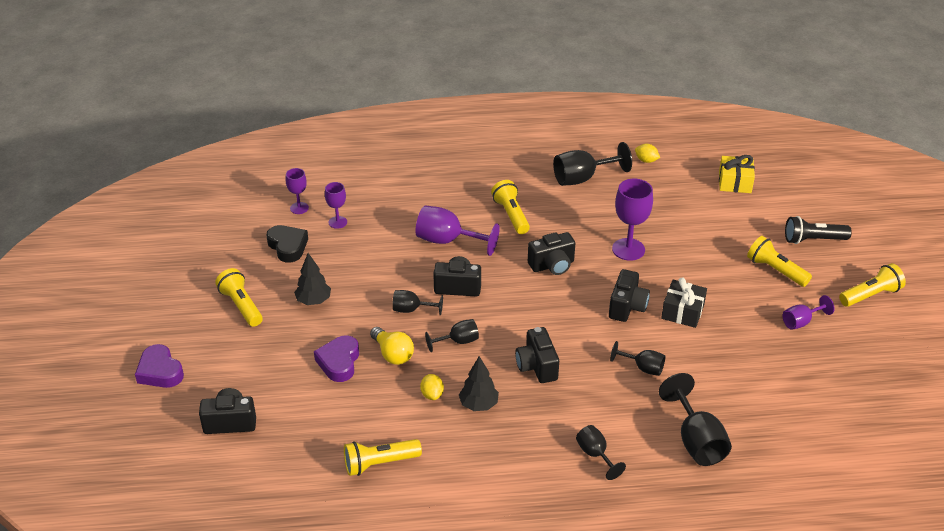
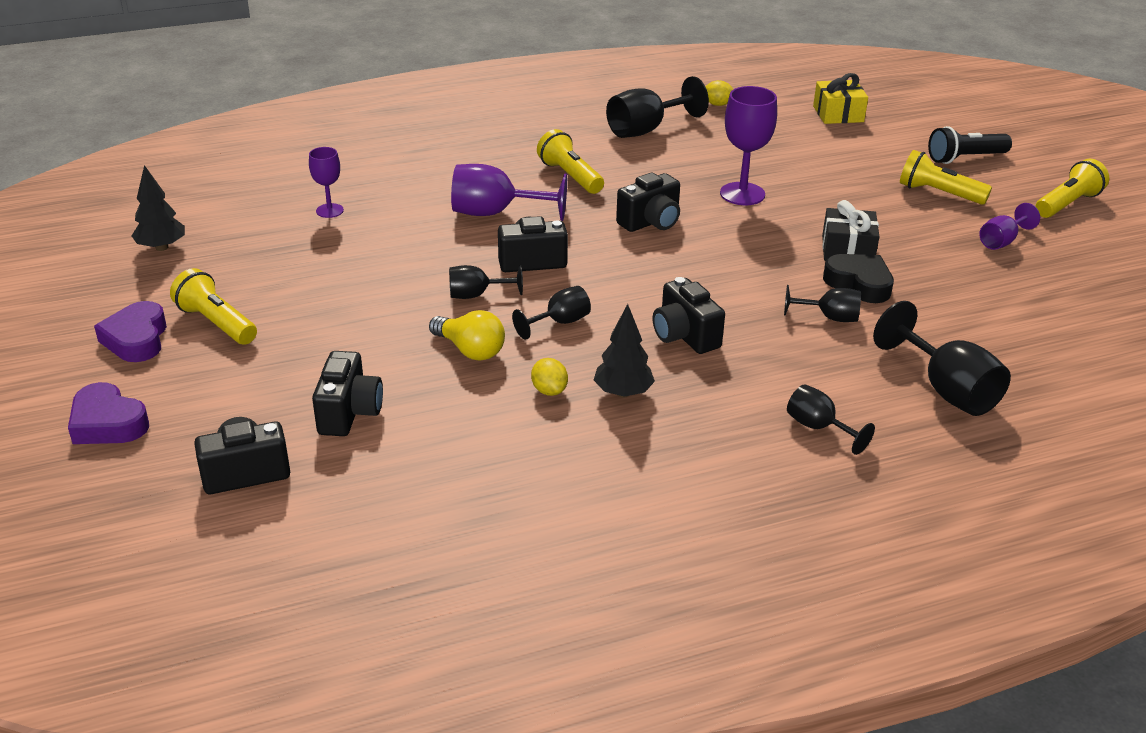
camera: 15 degrees left, 5 degrees down
black heart [266,225,308,263] -> black heart moved to [823,254,894,303]
purple goblet [285,168,309,214] -> none
black tree [294,253,331,305] -> black tree moved to [132,165,185,251]
purple heart [314,335,359,382] -> purple heart moved to [94,301,167,362]
yellow flashlight [344,439,422,476] -> none
black camera [609,269,650,322] -> black camera moved to [312,351,383,436]

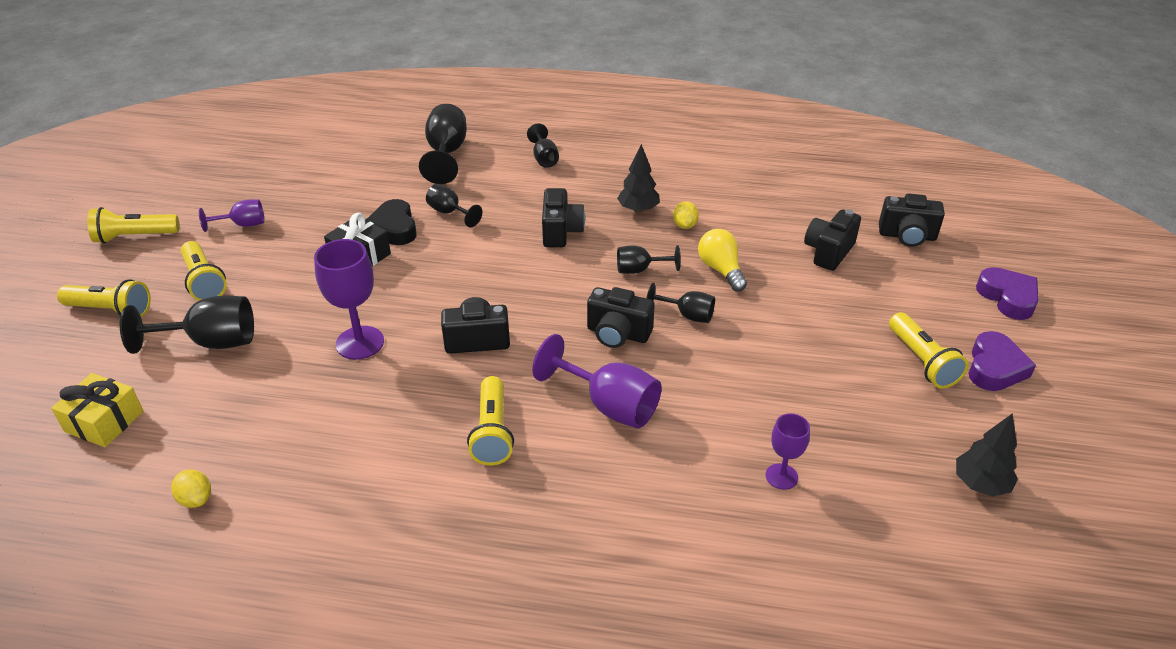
camera: 150 degrees left, 5 degrees up
black goblet [606,76,709,138] -> black goblet moved to [120,296,254,354]
black flashlight [928,126,1012,164] -> yellow flashlight [57,279,151,317]

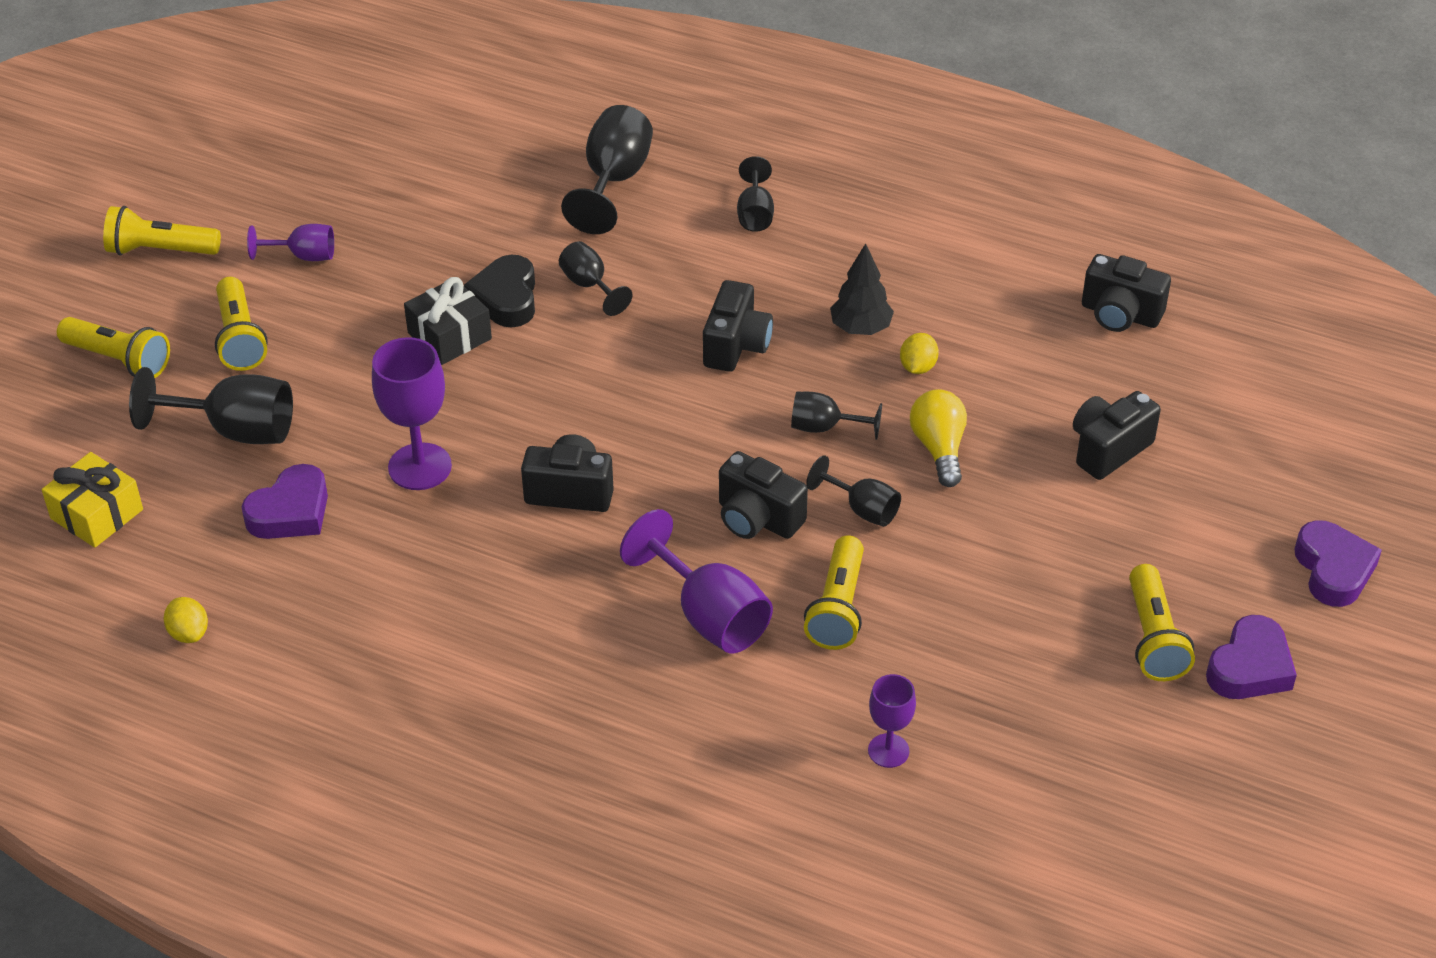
camera: 15 degrees right, 5 degrees up
yellow flashlight [467,376,514,466] -> yellow flashlight moved to [804,535,864,650]
black camera [879,193,945,247] -> black camera moved to [1082,254,1171,332]
black tree [956,413,1018,497] -> none
none -> purple heart [242,464,328,539]

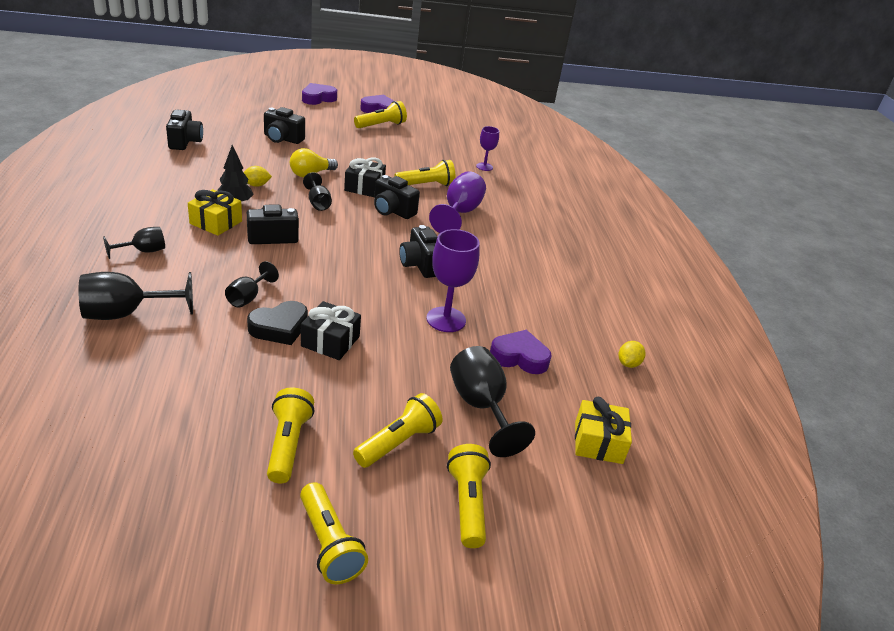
camera: 125 degrees left, 10 degrees down
purple goblet [247,224,334,261] -> yellow flashlight [267,388,314,483]
black camera [719,451,808,539] -> black camera turned 120 degrees clockwise [374,175,420,219]
black goblet [806,455,901,527] -> black gift [344,157,386,197]
none -> yellow gift [188,189,242,236]

